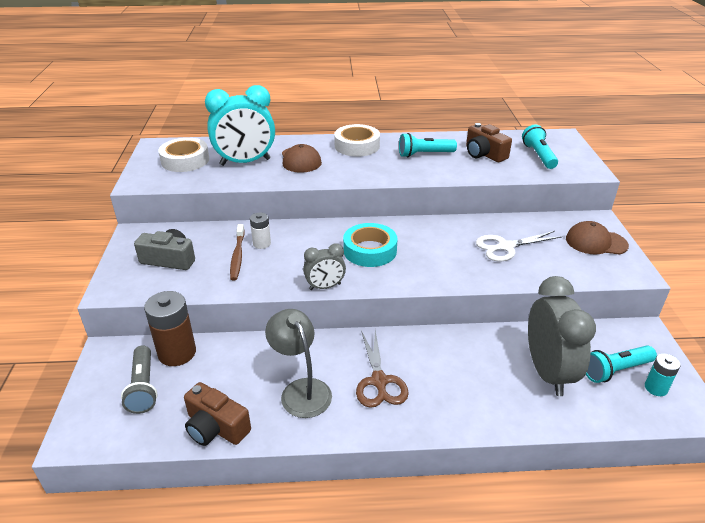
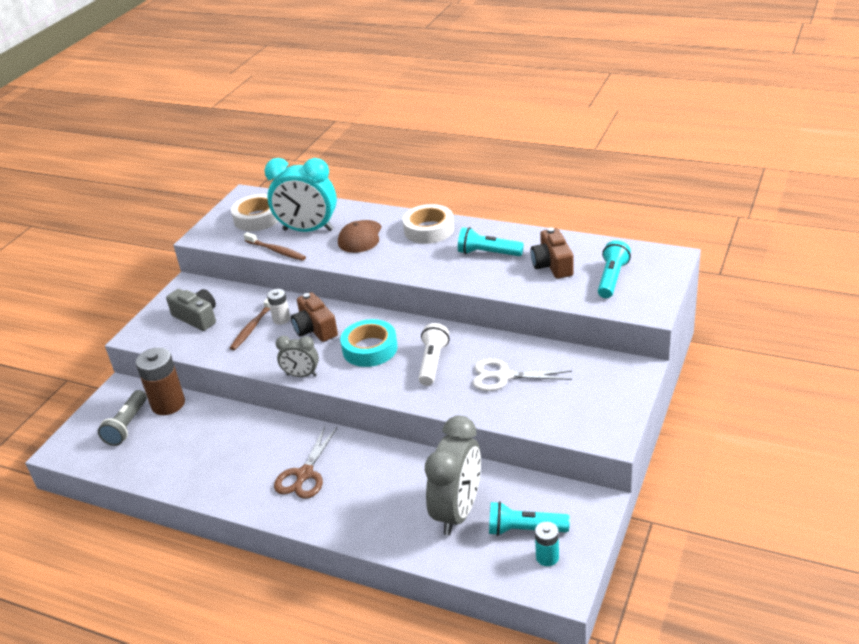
camera: 30 degrees right, 0 degrees up
brown camera [184,382,251,446] -> brown camera moved to [291,292,338,342]
grey lamp [265,309,332,418] -> none
brown cap [566,221,629,255] -> none
none -> brown toothbrush [244,232,306,261]
none -> white flashlight [419,323,450,386]

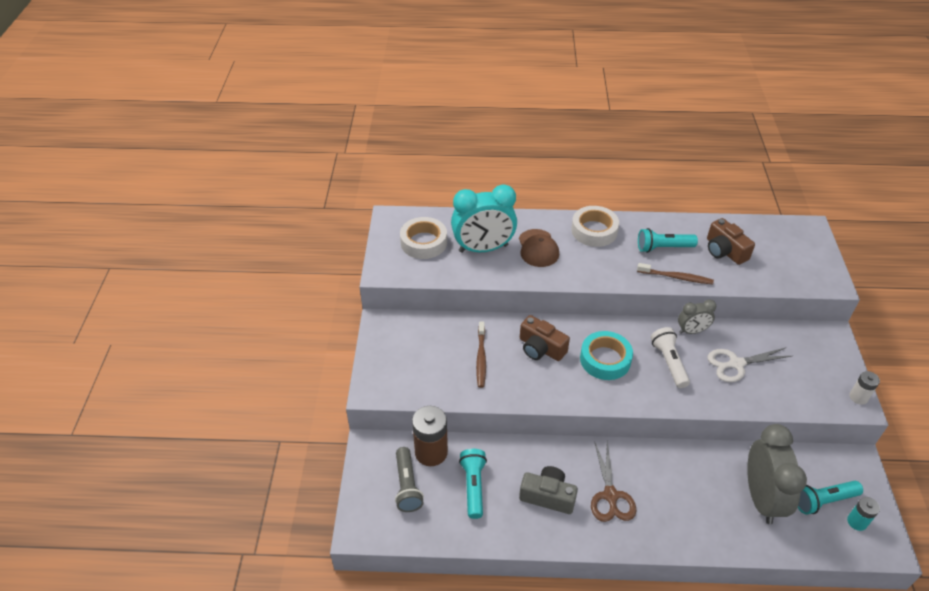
camera: 25 degrees left, 10 degrees up
grey camera [166,289,216,331] -> grey camera moved to [519,466,578,514]
brown toothbrush [244,232,306,261] -> brown toothbrush moved to [637,263,714,285]
white battery [267,289,291,325] -> white battery moved to [850,371,880,405]
grey clock [276,336,319,377] -> grey clock moved to [678,299,716,334]
turquoise flashlight [598,240,631,298] -> turquoise flashlight moved to [459,449,487,519]

